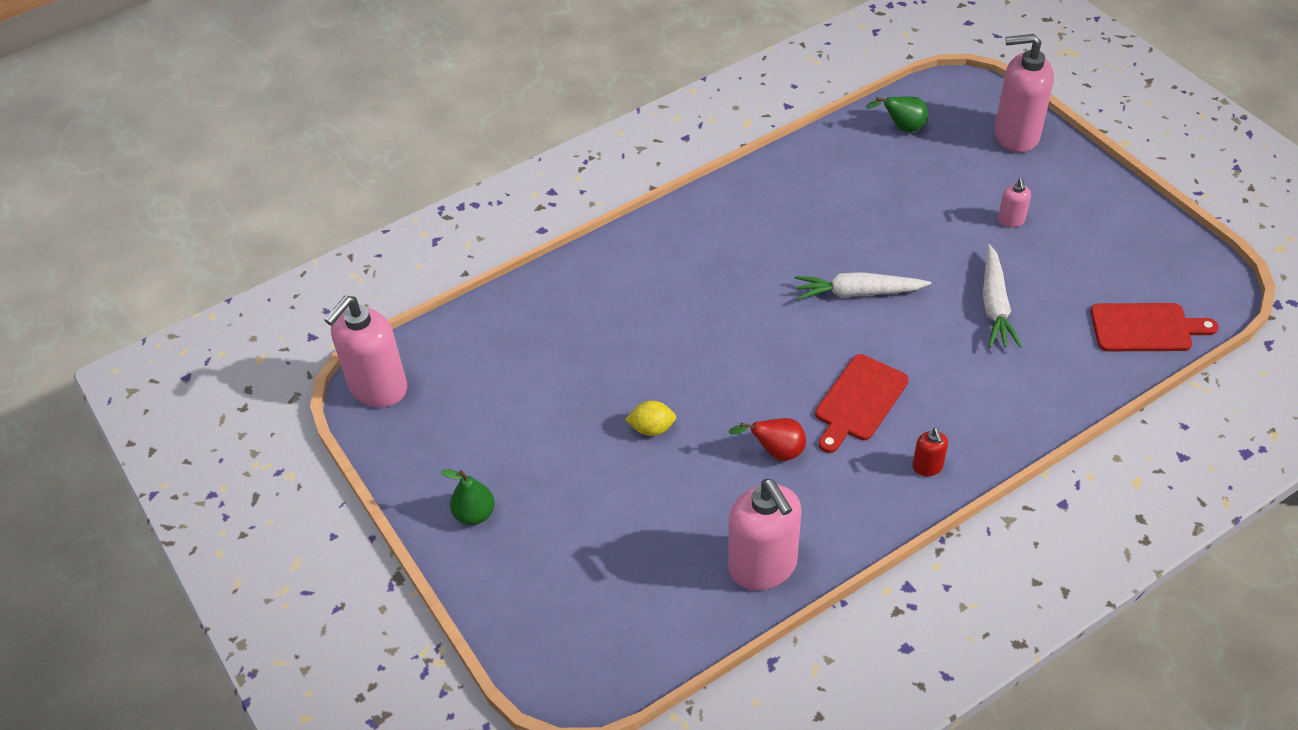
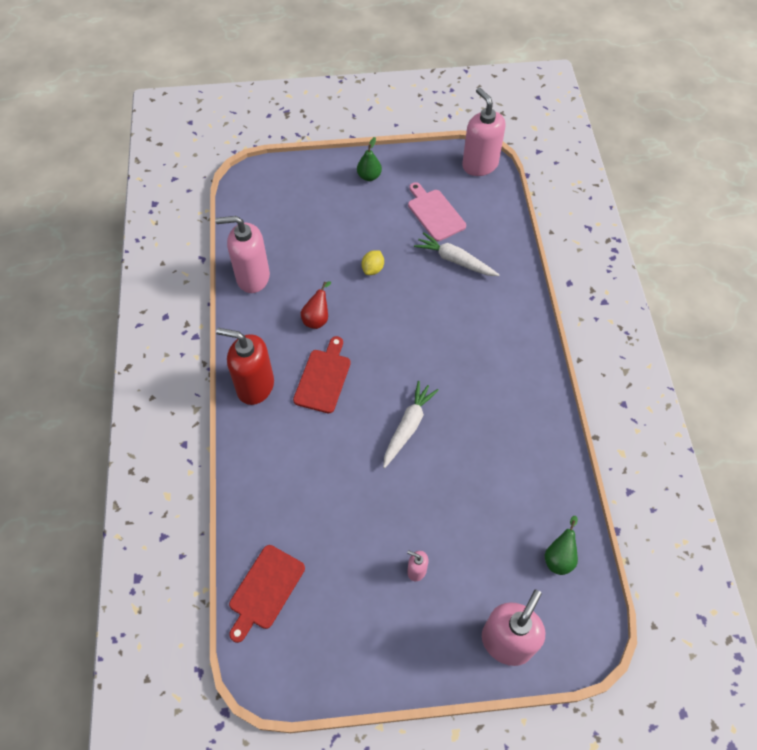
camera: 115 degrees right, 10 degrees up
red cutting board [815,354,909,453] -> red cutting board turned 45 degrees clockwise [293,336,351,413]
red soap dispenser [912,427,948,476] -> red soap dispenser [216,328,274,405], size x2.20
white carrot [983,244,1022,348] -> white carrot moved to [414,232,499,276]
none -> pink cutting board [408,182,466,241]

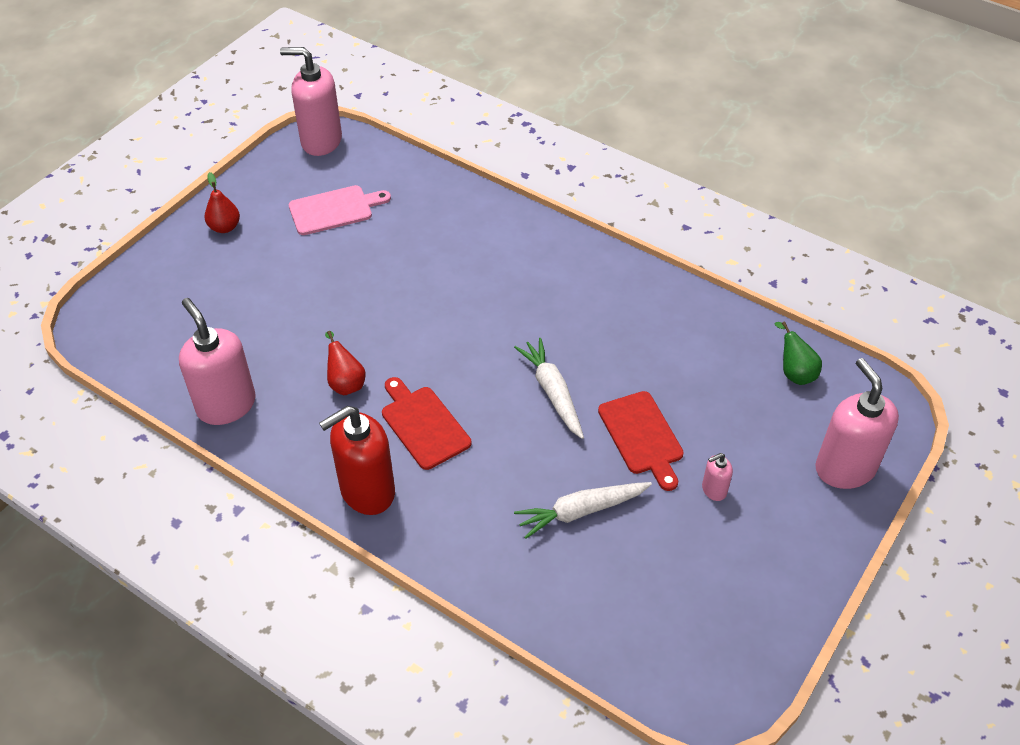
camera: 50 degrees left, 10 degrees down
pink soap dispenser [216,216,270,293] -> pink soap dispenser turned 105 degrees clockwise [179,298,256,425]
red cutting board [229,545,305,643] -> red cutting board moved to [598,391,684,491]
green pear [357,137,382,181] -> red pear [205,172,240,233]
yellow lemon [362,250,384,275] -> none
pink cutting board [408,182,466,241] -> pink cutting board turned 150 degrees clockwise [289,185,391,235]
white carrot [414,232,499,276] -> white carrot moved to [514,482,652,539]

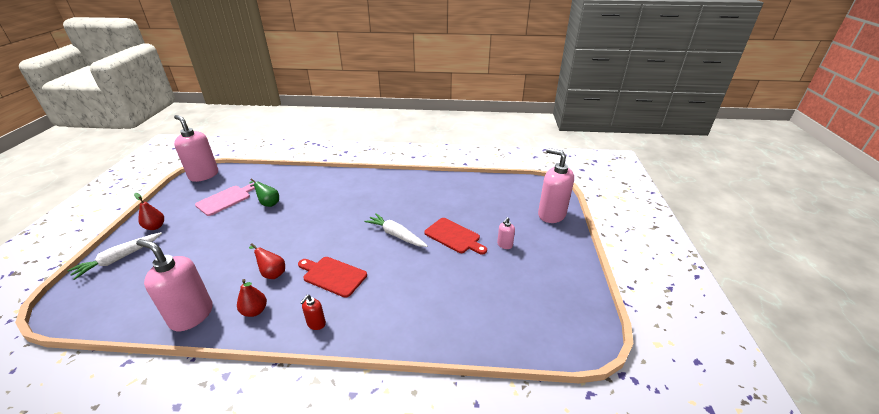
camera: 30 degrees left, 15 degrees down
pink soap dispenser [280,47,342,156] -> pink soap dispenser turned 60 degrees clockwise [174,115,218,182]
red soap dispenser [319,406,395,515] -> red soap dispenser [300,295,326,330], size x0.45
white carrot [514,482,652,539] -> white carrot moved to [67,232,162,280]
green pear [775,321,822,385] -> green pear moved to [249,178,279,207]
none -> red pear [237,279,267,317]

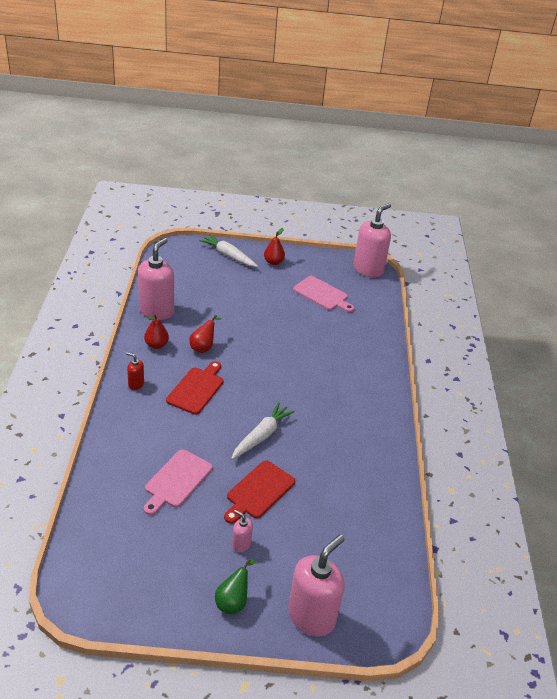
camera: 85 degrees right, 5 degrees up
green pear [249,178,279,207] -> green pear moved to [215,559,256,614]
none -> pink cutting board [144,449,213,515]

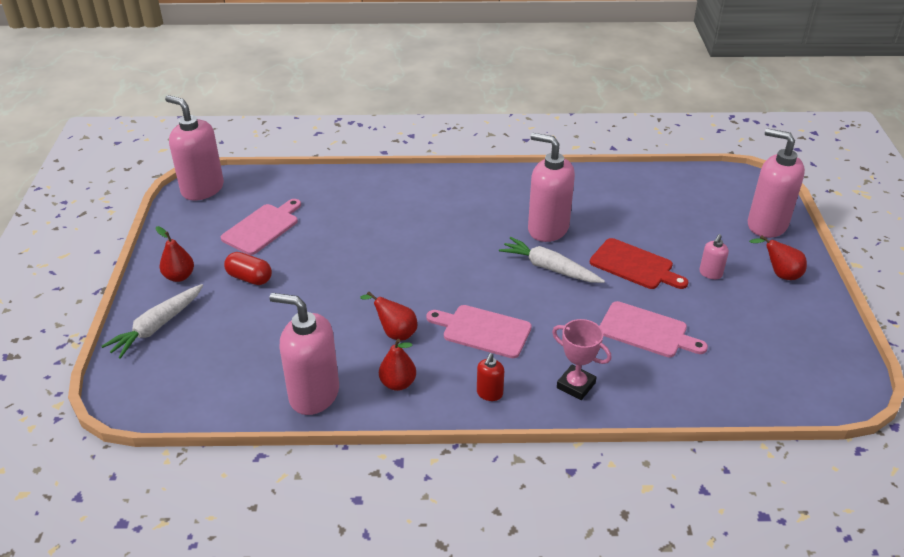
camera: 90 degrees left, 0 degrees up
red cutting board [166,361,224,415] -> pink cutting board [426,305,532,358]
green pear [215,559,256,614] -> red pear [749,235,807,280]
none -> red capsule [224,252,272,285]
none -> pink soap dispenser [528,133,575,242]
none -> pink trophy [552,319,612,400]

